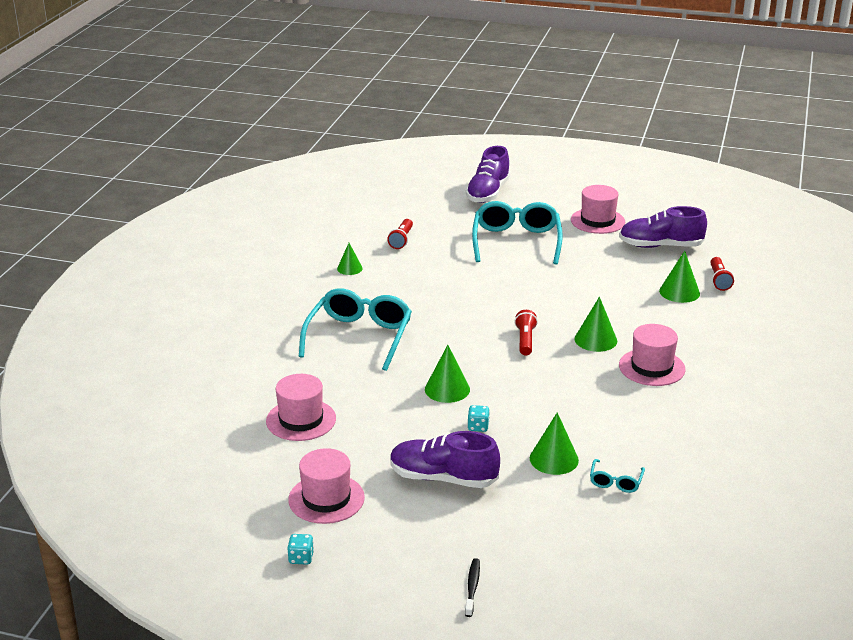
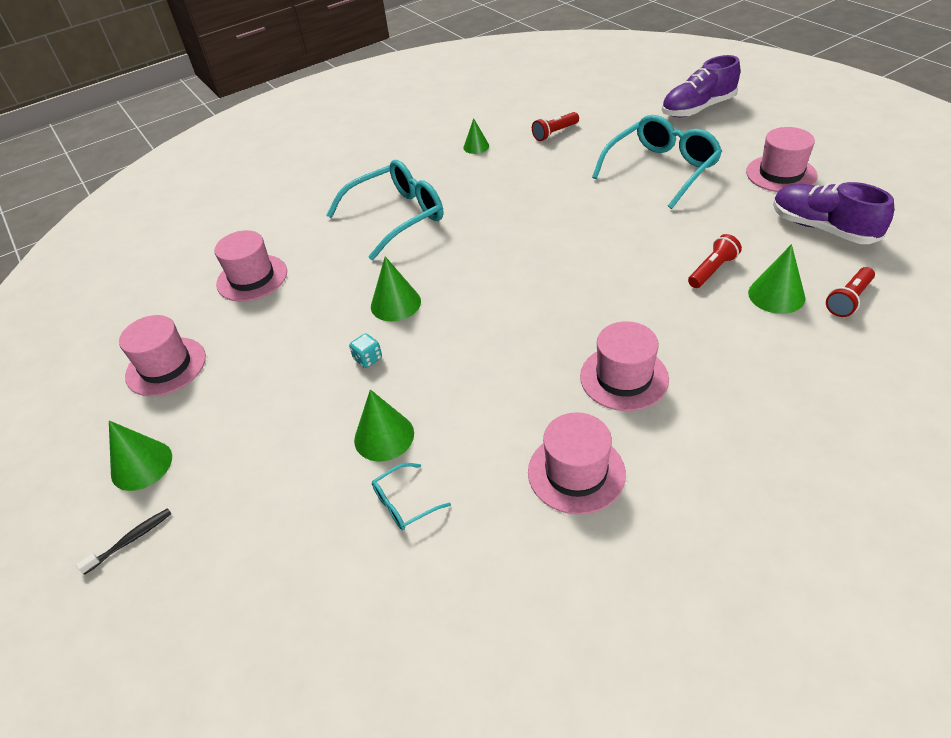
camera: 45 degrees right, 15 degrees up
turquoise dice [288,534,314,565] -> none
purple shoe [390,431,500,488] -> none
red flashlight [514,310,538,356] -> red flashlight moved to [688,234,742,288]
green cone [574,297,617,352] -> green cone moved to [109,421,172,491]
none -> pink hat [528,412,626,515]

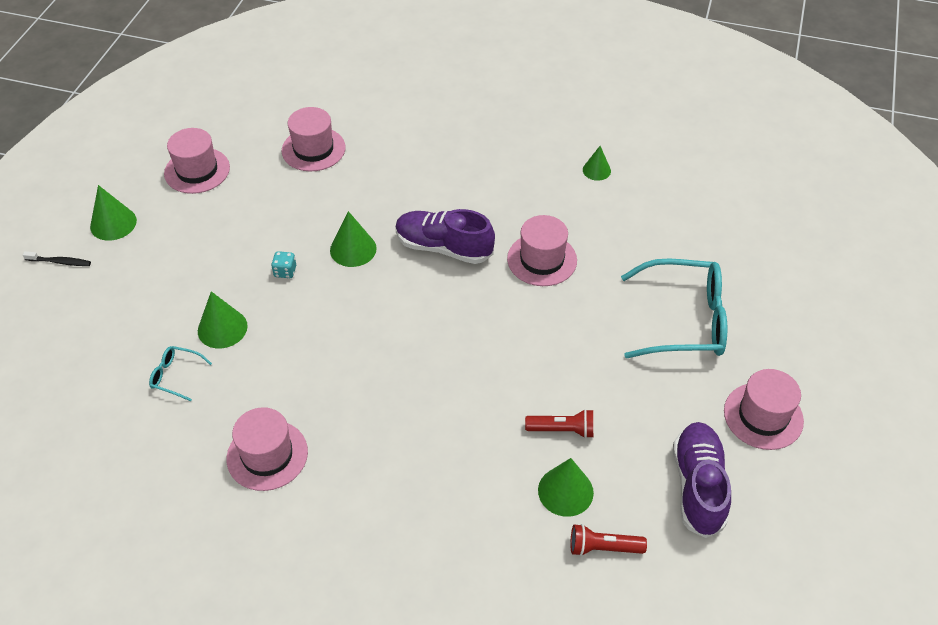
camera: 45 degrees right, 5 degrees up
turquoise glasses [326,160,443,260] -> none
red flashlight [532,112,579,141] -> none
pink hat [580,321,669,411] -> pink hat moved to [507,215,577,286]
purple shoe [662,55,740,117] -> purple shoe moved to [395,209,495,264]

